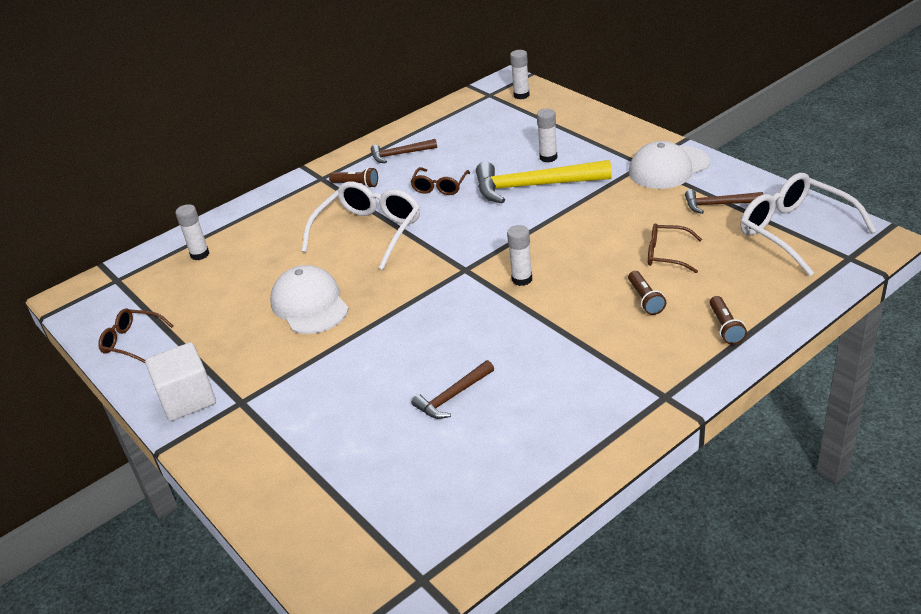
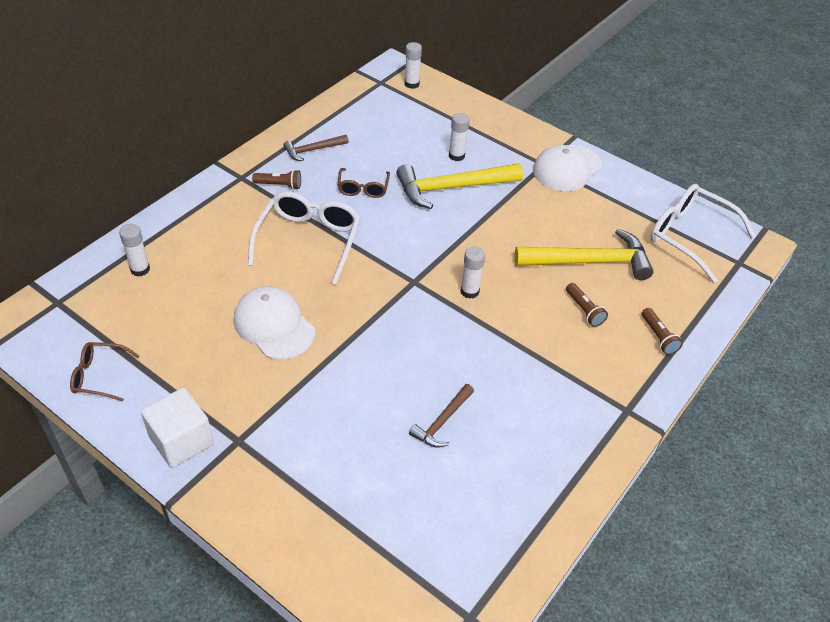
camera: 20 degrees left, 10 degrees up
brown glasses [648,223,702,273] -> yellow hammer [515,229,654,280]
brown hammer [685,190,763,214] -> none

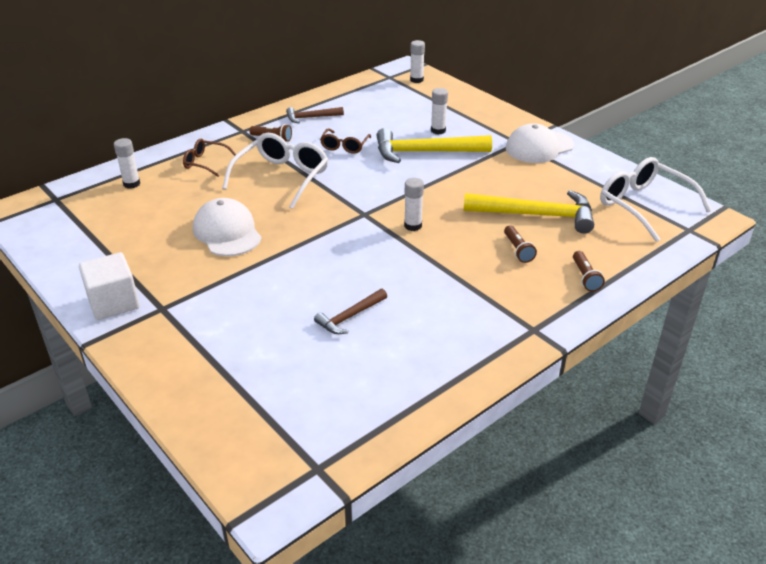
camera: 15 degrees right, 10 degrees down
brown glasses [70,342,140,402] -> brown glasses moved to [183,139,236,177]

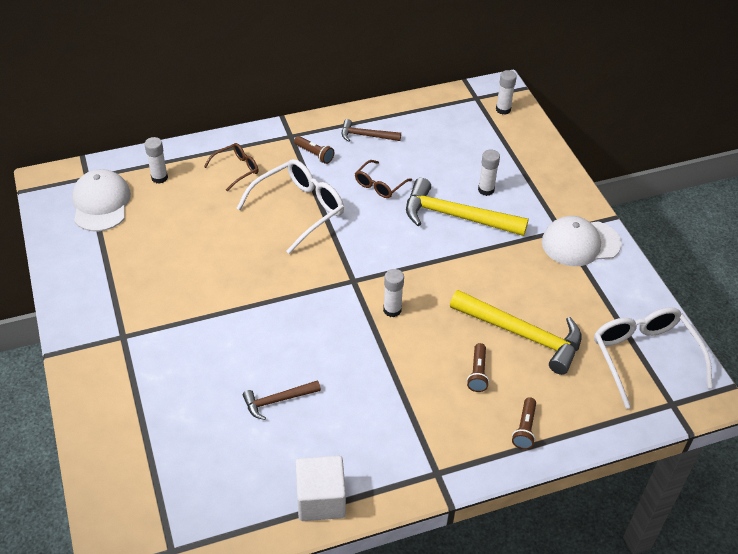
camera: 20 degrees right, 10 degrees up
white cube [79,252,140,320] -> white cube moved to [295,456,346,521]
brown glasses [183,139,236,177] -> brown glasses turned 105 degrees clockwise [204,143,259,191]
white cap [193,198,262,256] -> white cap moved to [72,169,131,231]

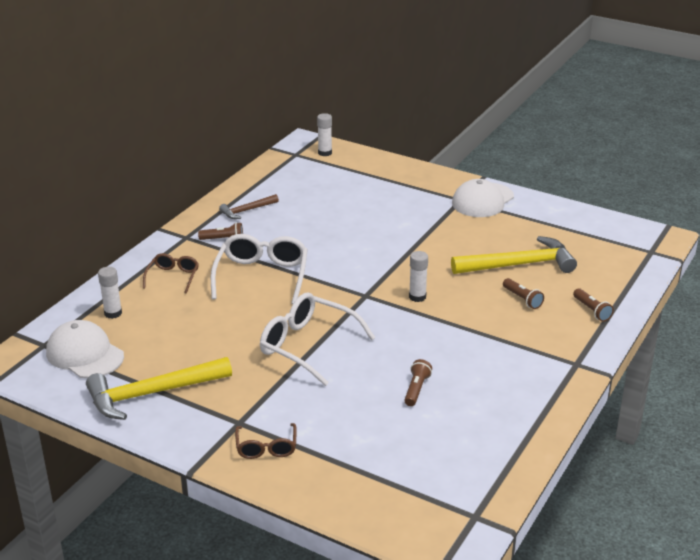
camera: 40 degrees left, 15 degrees down
brown hammer [243,380,321,420] -> brown flashlight [404,359,432,406]
white cube [295,456,346,521] -> none
brown glasses [355,160,412,198] -> brown glasses moved to [235,423,297,459]
yellow hammer [406,178,529,236] -> yellow hammer moved to [86,357,232,420]
white glue stick [478,150,500,196] -> none
white glasses [594,307,712,409] -> white glasses moved to [260,292,375,386]

